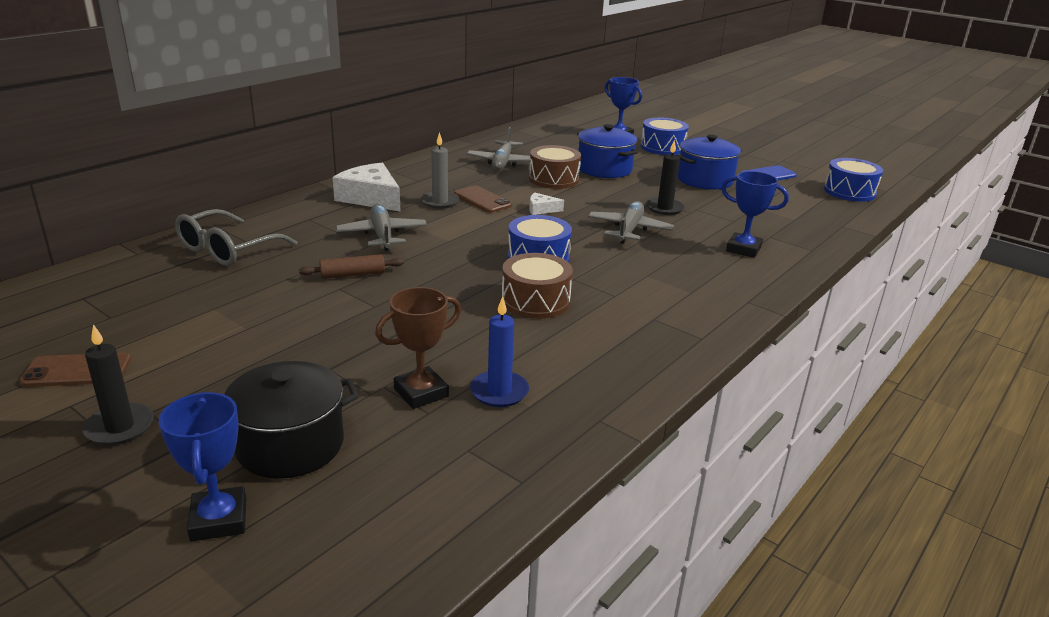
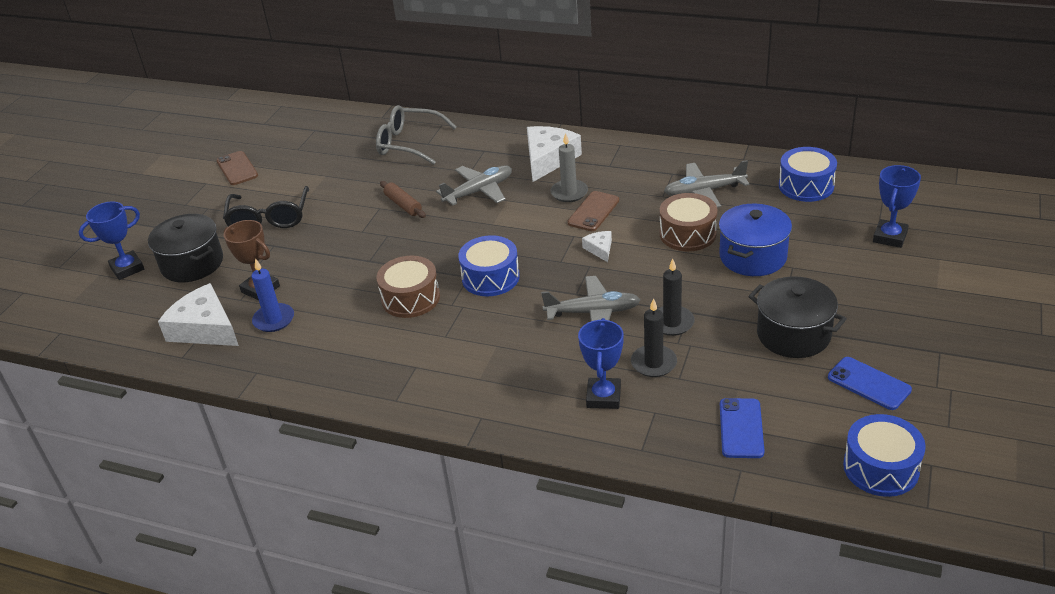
camera: 75 degrees right, 10 degrees up
black candle [83,324,154,445] -> black candle moved to [631,298,677,377]
blue drum [641,118,689,155] -> blue drum moved to [779,147,837,202]
blue pot [677,135,742,190] -> black pot [748,276,847,358]
none -> white cheese [158,283,239,346]
none -> black glasses [223,186,309,228]
none -> blue phone [720,398,765,458]

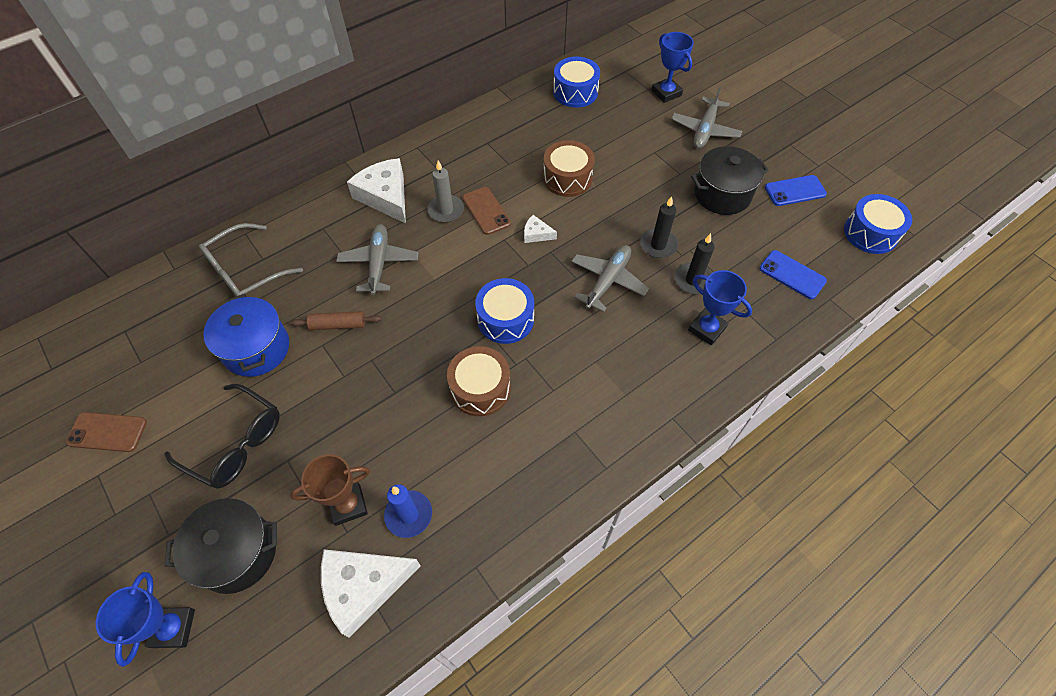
camera: 60 degrees left, 20 degrees up
grey plane [664,160,750,208] -> grey plane moved to [671,86,742,149]
blue pot [719,204,792,276] -> blue pot moved to [203,294,289,377]

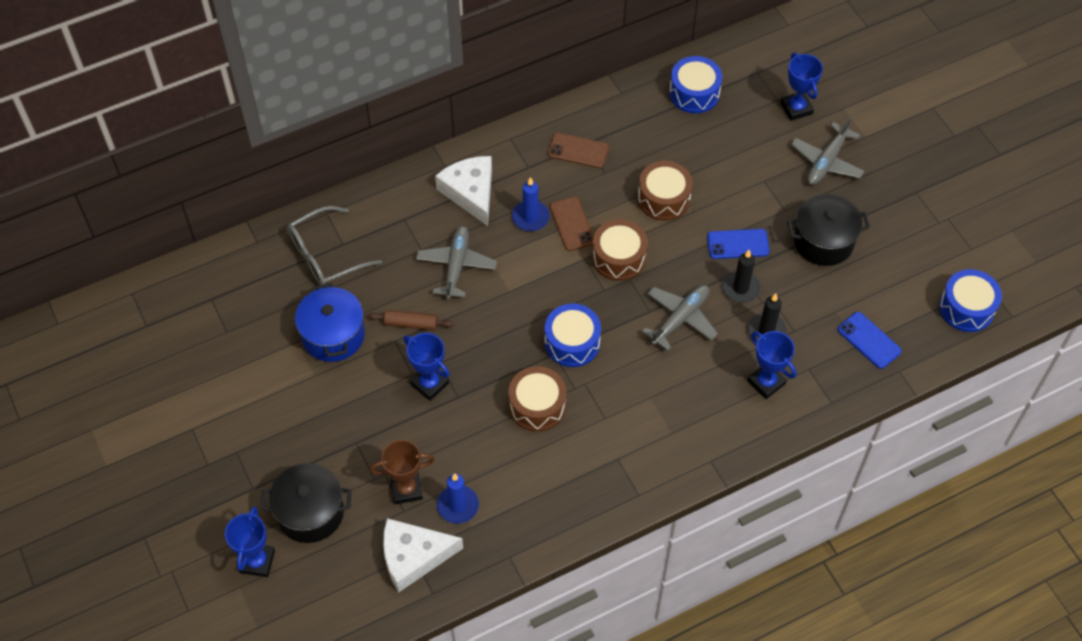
camera: 10 degrees right, 0 degrees up
brown phone [66,412,147,452] -> brown phone moved to [548,133,609,168]
black glasses [164,384,280,489] -> none
grey candle [427,160,464,223] -> blue candle [512,177,550,231]
white cheese [524,215,557,243] -> brown drum [592,219,648,281]
blue phone [765,175,827,206] -> blue phone moved to [707,229,770,259]
none -> blue trophy [403,333,450,401]

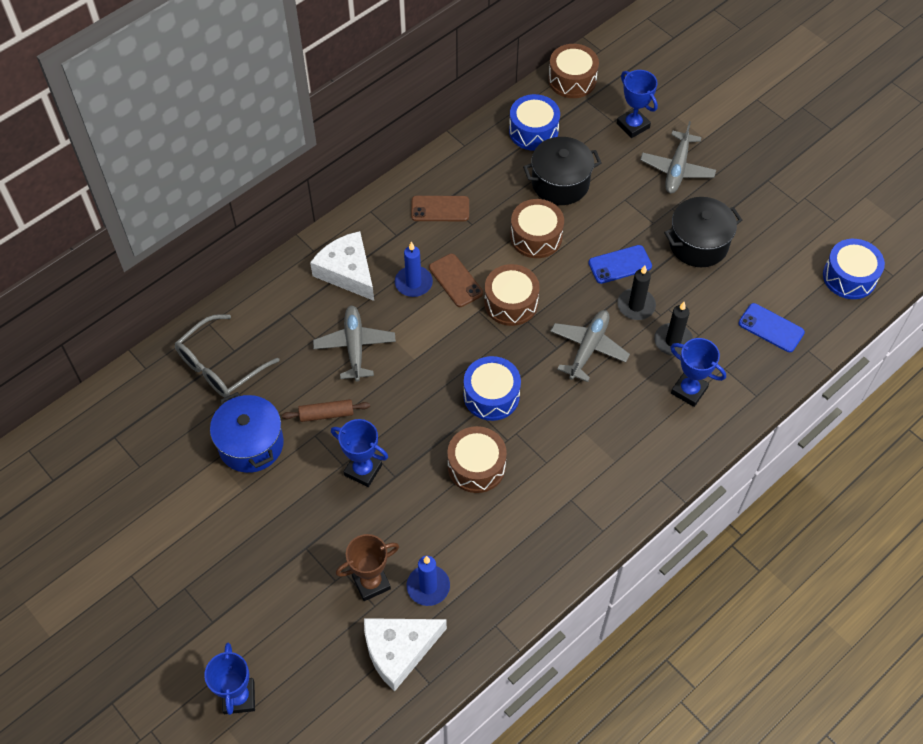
camera: 15 degrees left, 0 degrees up
black pot [261,463,351,543] -> black pot moved to [523,137,601,205]
none -> brown drum [548,44,599,98]

